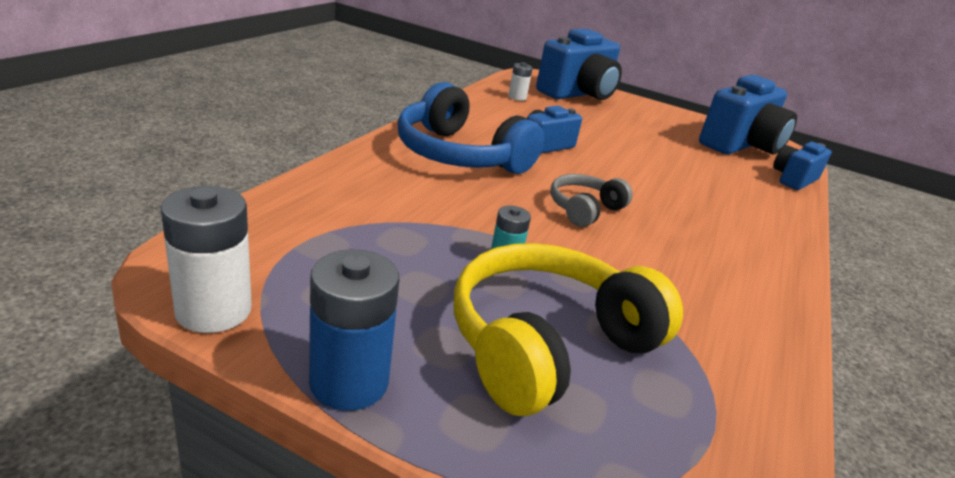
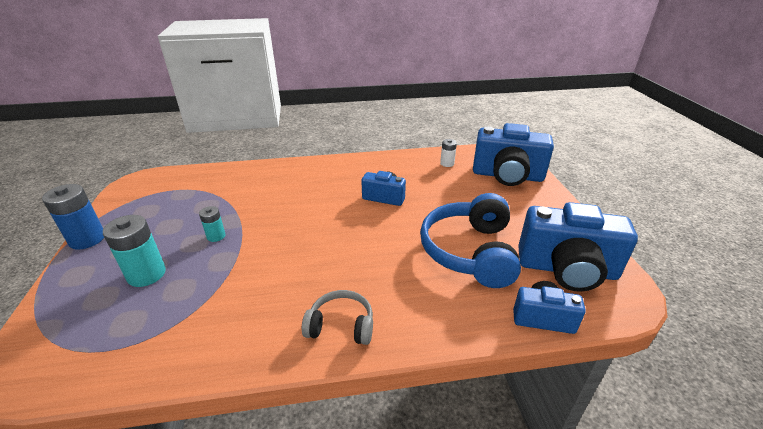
camera: 60 degrees right, 5 degrees up
white battery [160,186,252,333] -> none
blue headphones [397,82,544,174] -> blue headphones moved to [420,193,521,288]
yellow headphones [454,243,683,416] -> turquoise battery [103,215,166,287]
grey headphones [551,174,633,227] -> grey headphones moved to [302,290,373,345]

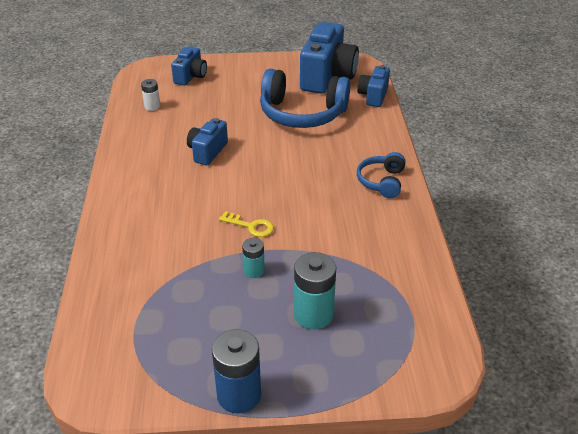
camera: 85 degrees left, 5 degrees up
grey headphones [302,290,373,345] -> blue headphones [357,152,406,198]
blue camera [473,123,554,186] -> blue camera [171,47,207,86], size x0.55
none -> yellow key [219,211,274,237]

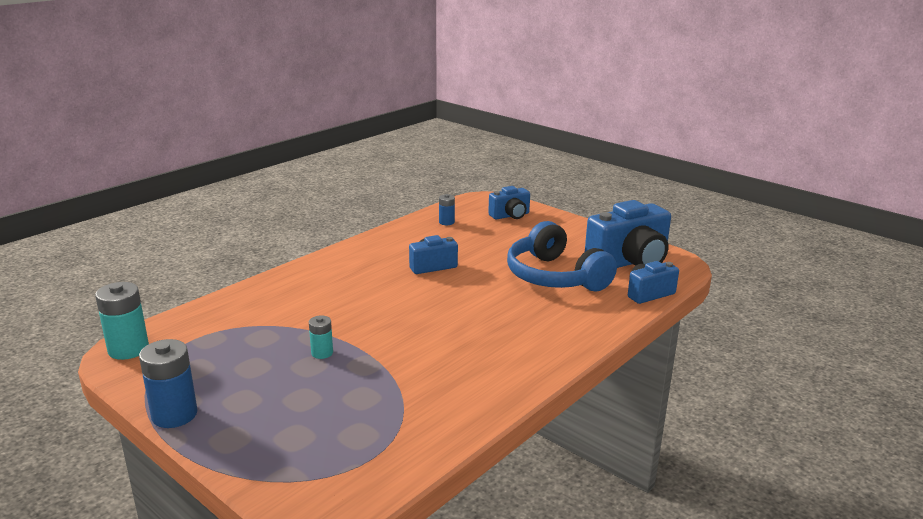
camera: 45 degrees right, 15 degrees down
white battery [141,79,160,111] -> blue battery [439,194,455,225]
yellow key [219,211,274,237] -> none
turquoise battery [294,252,336,329] -> turquoise battery moved to [95,282,149,360]
blue headphones [357,152,406,198] -> none

